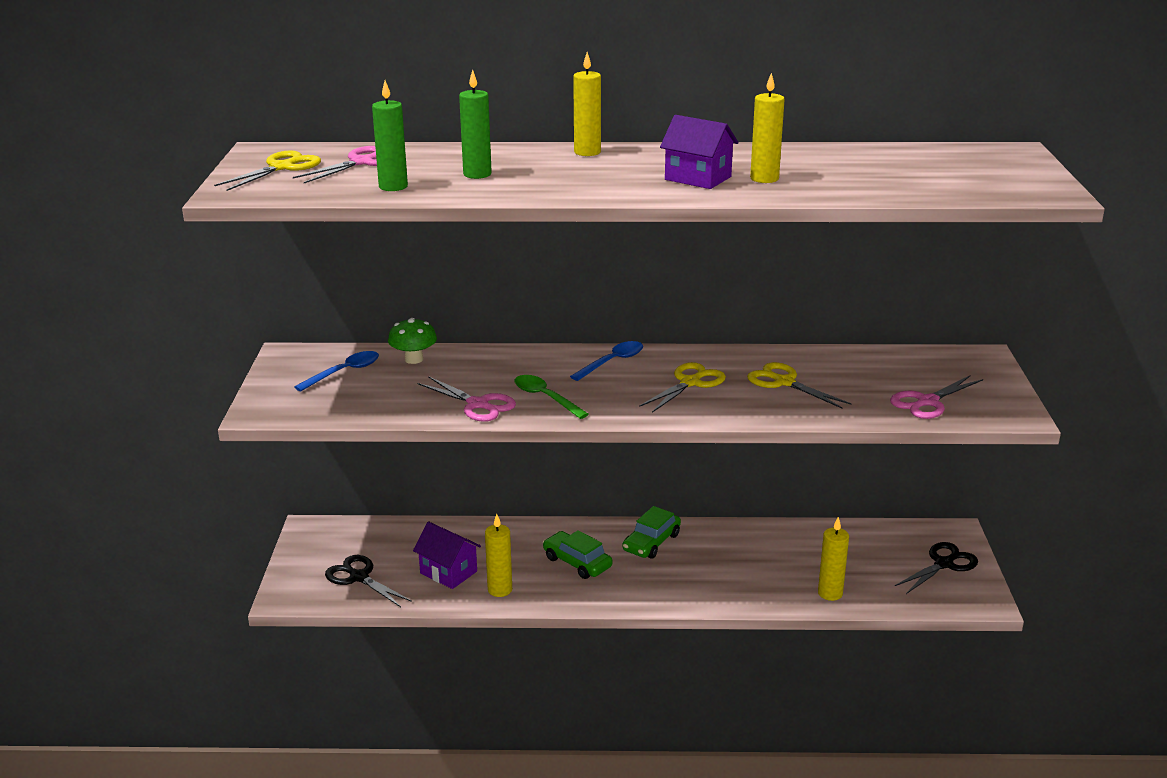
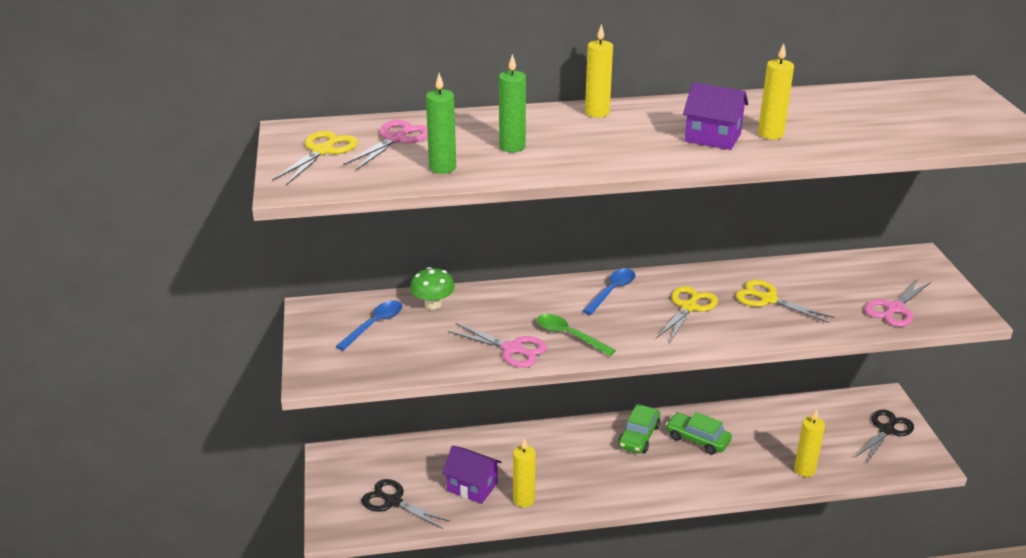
camera: 10 degrees left, 5 degrees up
green car [543,530,613,579] -> green car moved to [665,412,732,455]

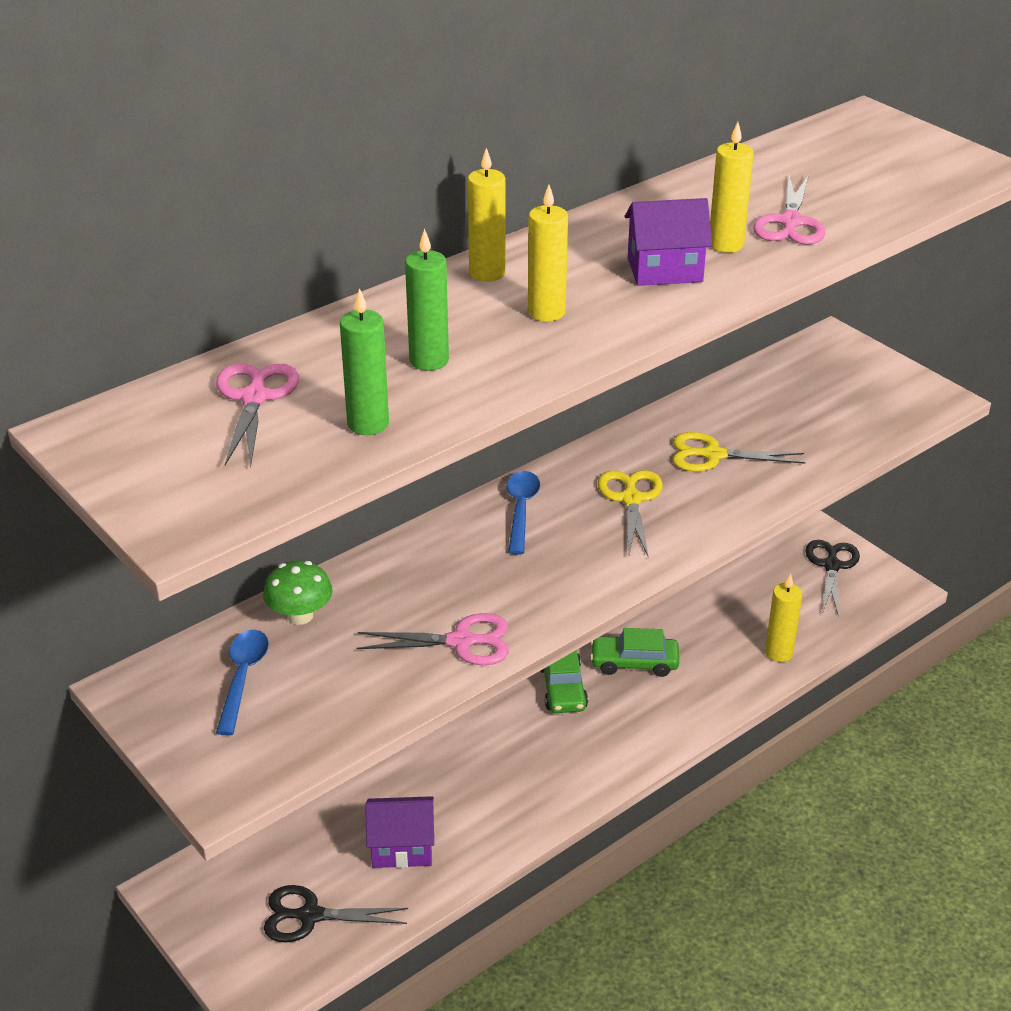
camera: 30 degrees left, 5 degrees up
yellow scissors [272,131,358,185] -> none
yellow candle [513,438,536,507] -> yellow candle moved to [528,185,568,322]
green spoon [537,314,616,356] -> none
pink scissors [864,278,932,327] -> pink scissors moved to [753,175,826,245]

